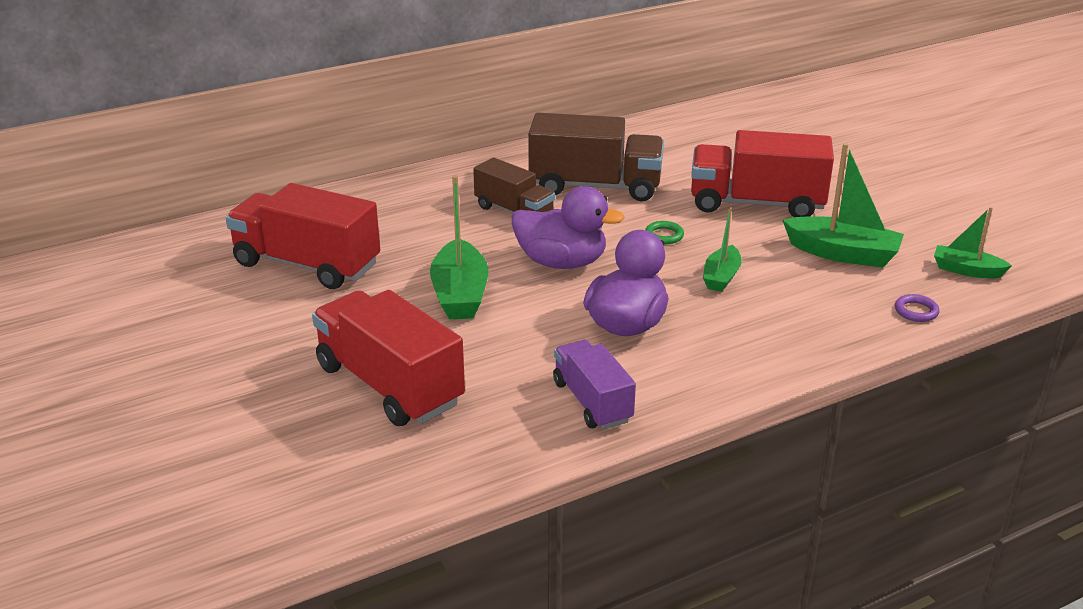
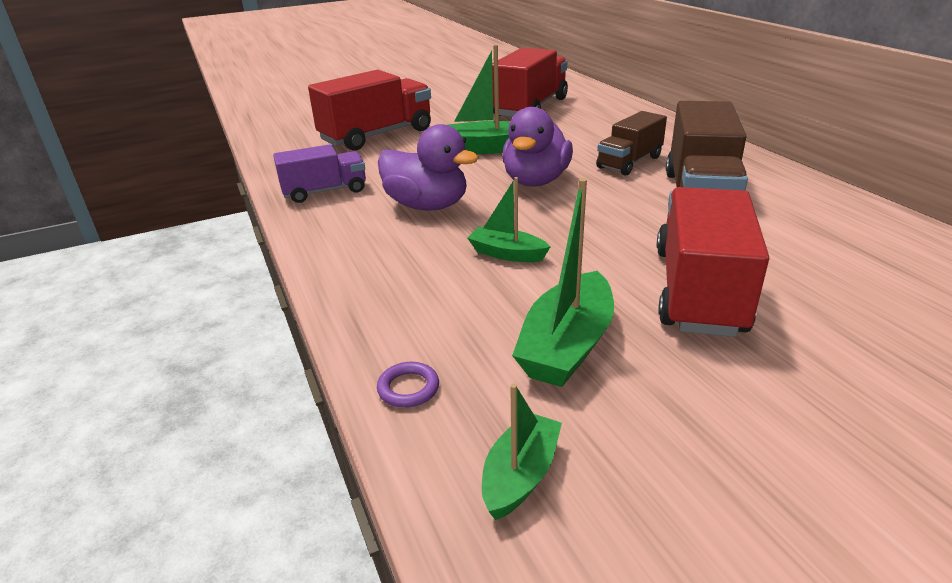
camera: 95 degrees right, 0 degrees up
green ring [645,221,684,244] -> none

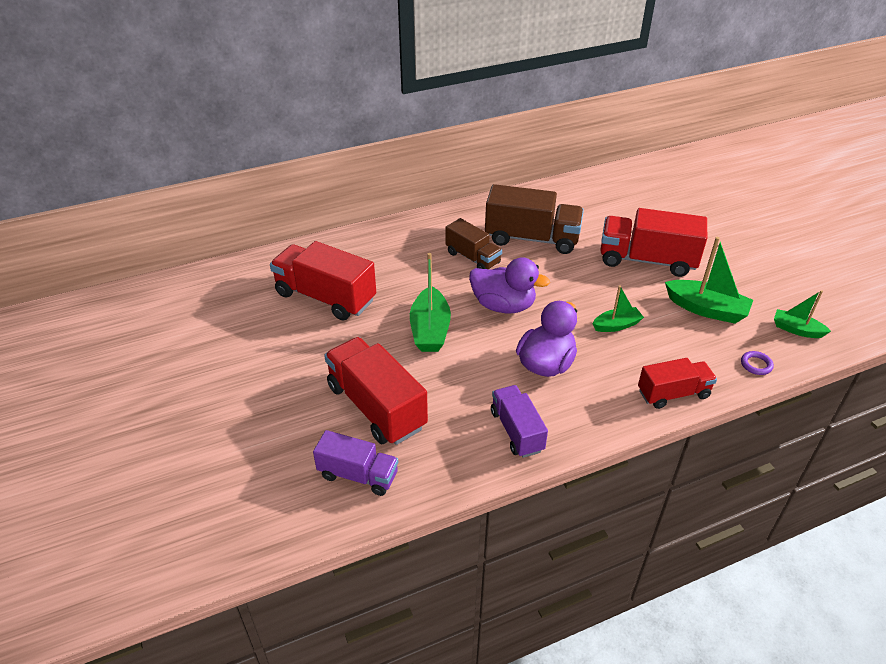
camera: 90 degrees left, 10 degrees up
green boat [468,177,550,262] -> green boat turned 135 degrees counterclockwise [592,285,644,332]
none -> purple truck [313,430,398,496]
none -> red truck [638,358,717,409]

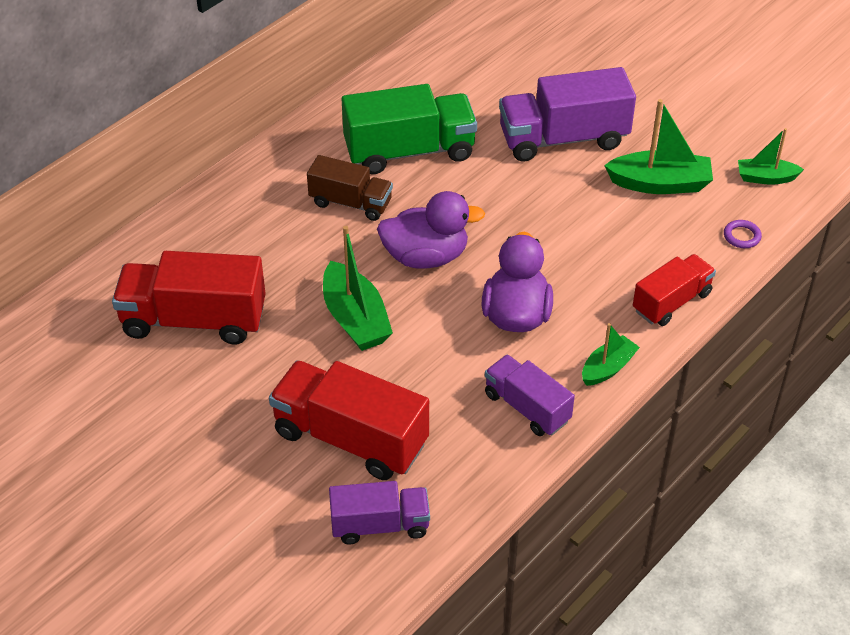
camera: 25 degrees left, 5 degrees up
brown truck [485,184,584,254] -> green truck [342,84,477,174]
green boat [592,285,644,332] -> green boat moved to [582,323,640,386]
red truck [600,208,707,277] -> purple truck [499,67,636,161]

